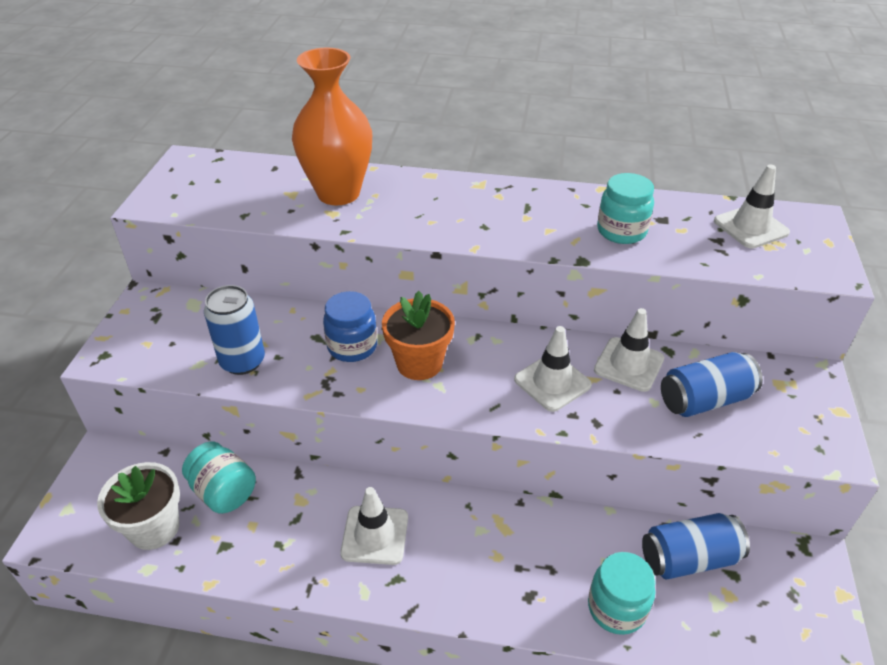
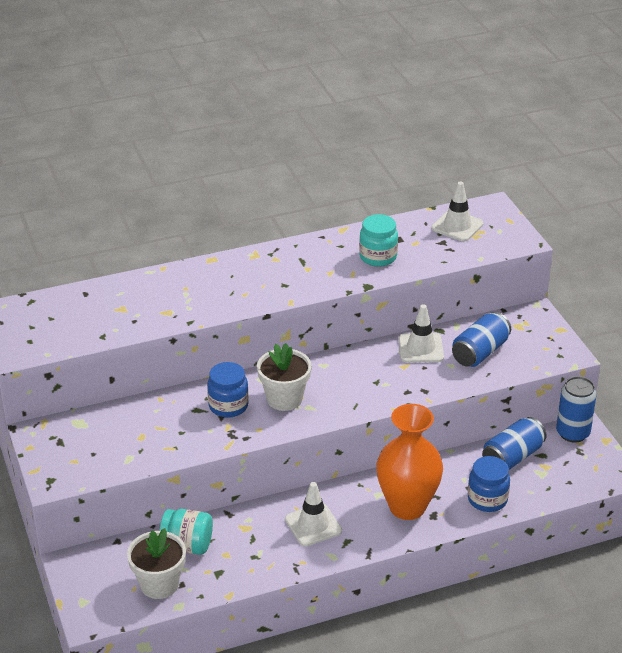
camera: 30 degrees left, 5 degrees down
blue can [204,285,265,375] -> blue can moved to [556,376,597,443]
orange vase [292,48,372,205] -> orange vase moved to [376,404,443,520]
orange flower pot [382,291,455,380] -> white flower pot [257,343,311,411]
white traffic cone [514,326,592,412] -> none
turquoise jar [588,552,656,635] -> blue jar [468,456,510,512]

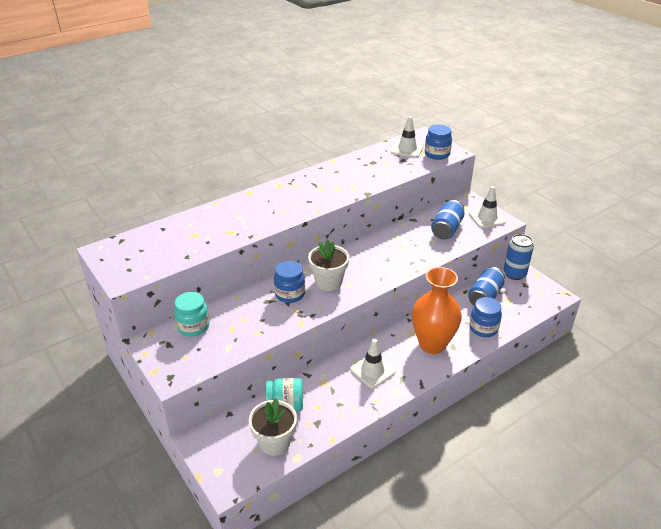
camera: 15 degrees left, 0 degrees up
turquoise jar [359,214,398,267] -> turquoise jar moved to [174,292,209,336]
white traffic cone [399,304,444,363] -> white traffic cone moved to [469,186,506,228]
none -> blue jar [425,125,452,160]

